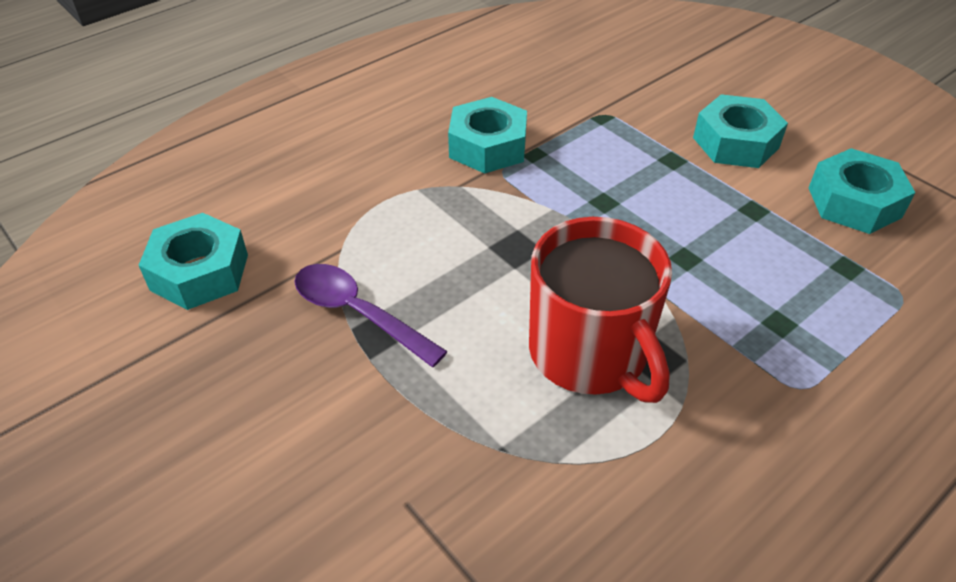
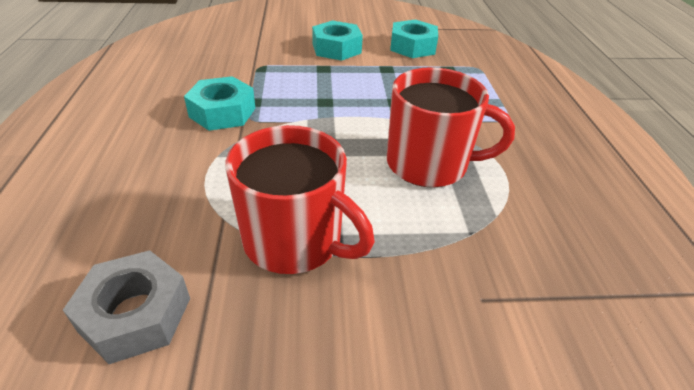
camera: 55 degrees left, 5 degrees down
turquoise nut [139,213,248,310] -> grey nut [63,250,190,364]
purple spoon [294,264,448,367] -> red mug [226,125,375,274]

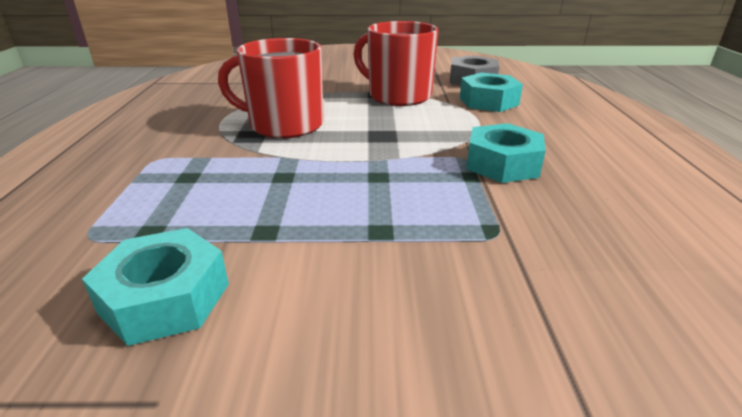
camera: 175 degrees left, 10 degrees down
turquoise nut [312,20,363,61] -> turquoise nut moved to [460,73,523,112]

